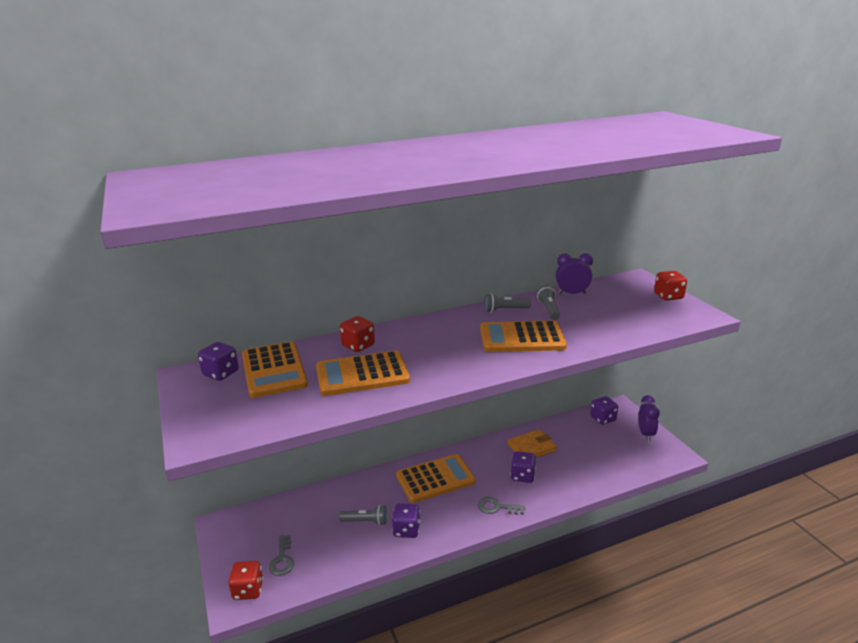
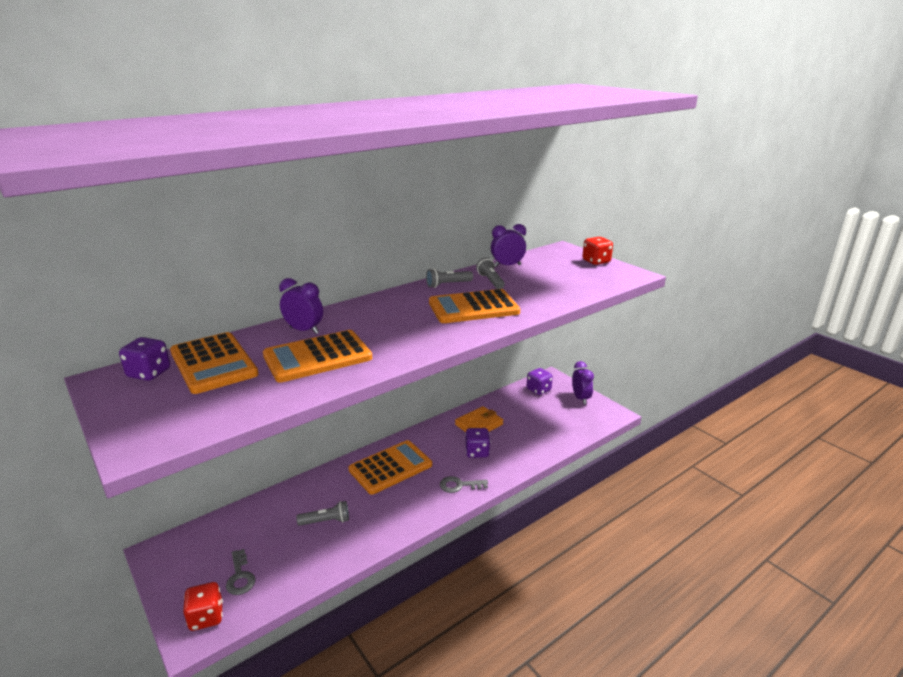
camera: 15 degrees left, 0 degrees up
red dice [340,316,375,352] -> purple clock [279,278,323,334]
purple dice [392,503,420,538] -> none

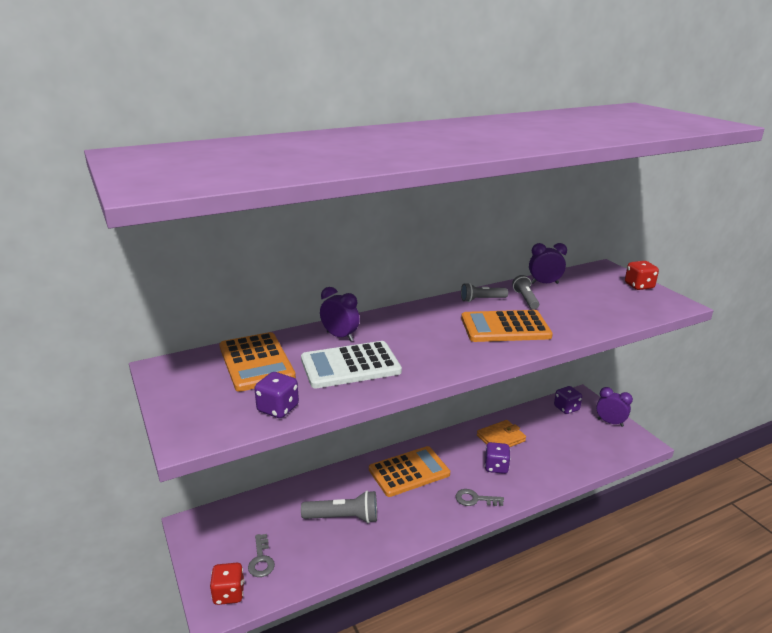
camera: 10 degrees right, 0 degrees up
purple dice [119,337,170,381] -> purple dice moved to [254,372,299,418]
orange calculator [263,330,372,383] -> white calculator [301,341,402,388]
grey flashlight [296,501,349,526] -> grey flashlight [301,491,377,523], size x1.56
purple clock [572,361,594,404] -> purple clock turned 60 degrees counterclockwise [596,387,633,427]

